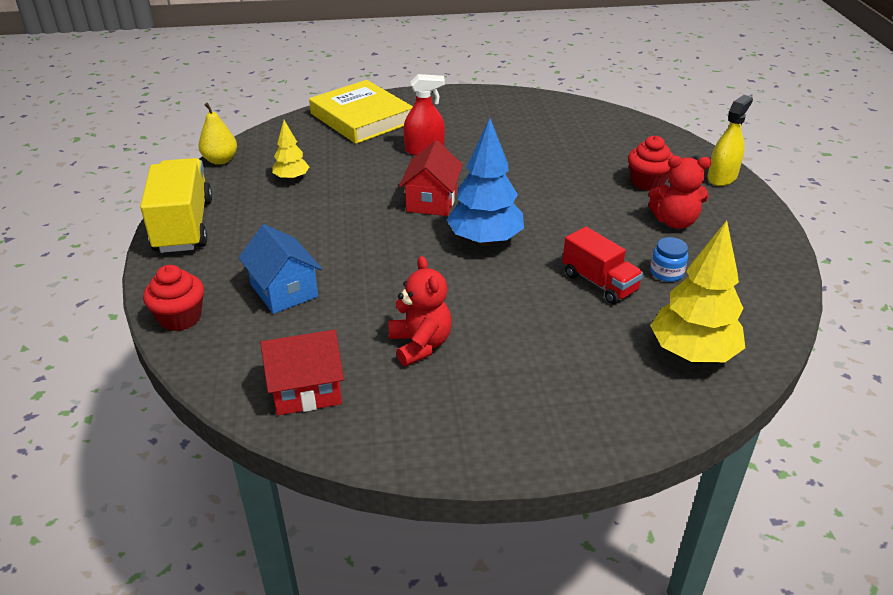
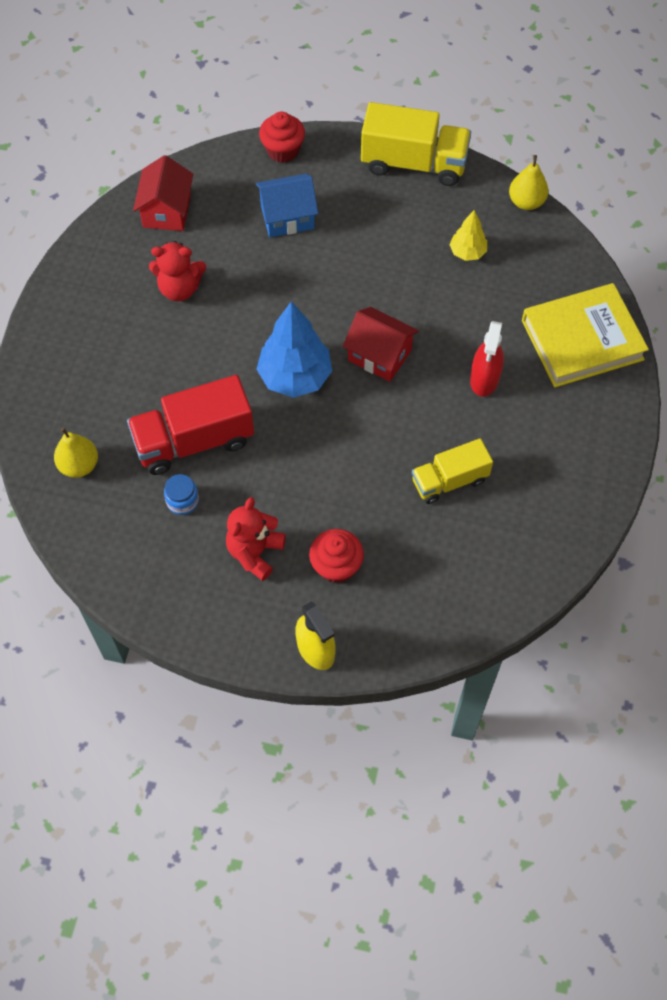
camera: 110 degrees right, 25 degrees up
red truck [562,227,644,304] -> red truck [127,375,254,475], size x1.58
yellow tree [650,220,745,362] -> yellow pear [54,428,98,478]
none -> yellow truck [412,438,493,504]

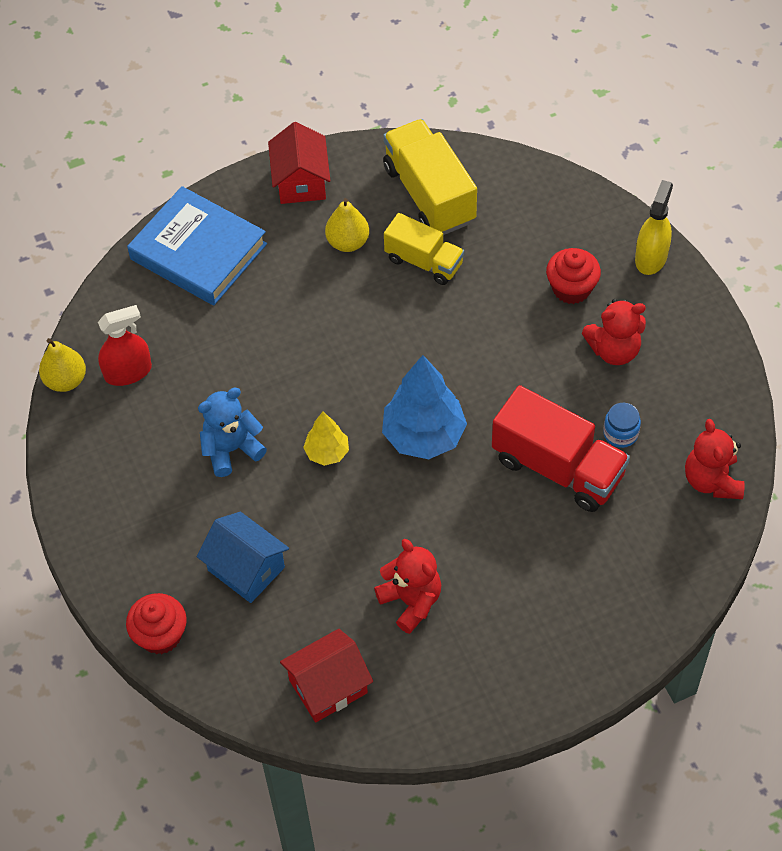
camera: 125 degrees left, 5 degrees down
yellow pear [54,428,98,478] -> yellow pear moved to [325,198,369,252]
red house [343,307,419,382] -> red house moved to [268,122,330,204]
yellow truck [361,102,471,186] -> yellow truck moved to [383,119,477,235]
yellow tree [449,210,487,261] -> yellow tree moved to [303,412,349,466]
red spray bottle [470,321,504,397] -> red spray bottle moved to [98,305,152,386]
yellow book [522,283,649,388] -> blue book [127,186,267,305]
none -> blue teddy bear [198,387,267,477]
none -> red teddy bear [685,419,745,499]

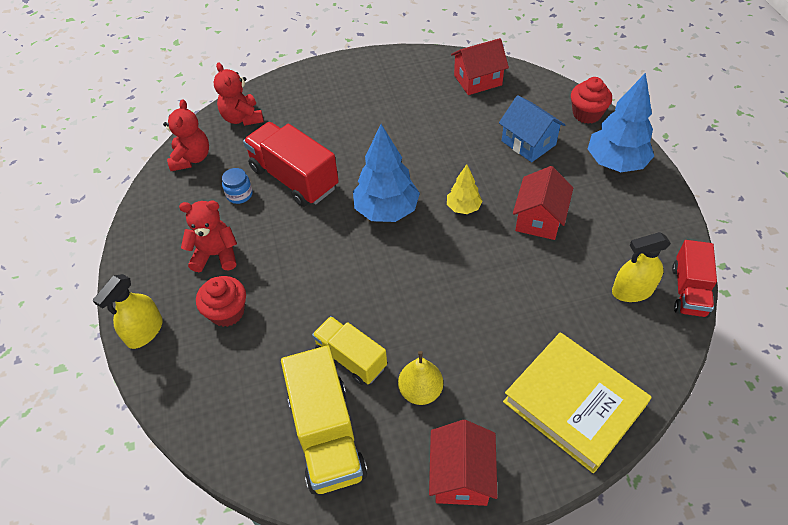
camera: 170 degrees left, 5 degrees down
yellow pear [39,338,86,392] -> red truck [672,240,717,318]
red spray bottle [98,305,152,386] -> yellow spray bottle [612,232,671,302]
blue book [127,186,267,305] -> yellow book [503,332,652,473]
blue teddy bear [198,387,267,477] -> red house [513,166,573,240]
red teddy bear [374,539,441,634] -> red teddy bear moved to [214,62,264,126]
none -> blue tree [588,73,654,172]

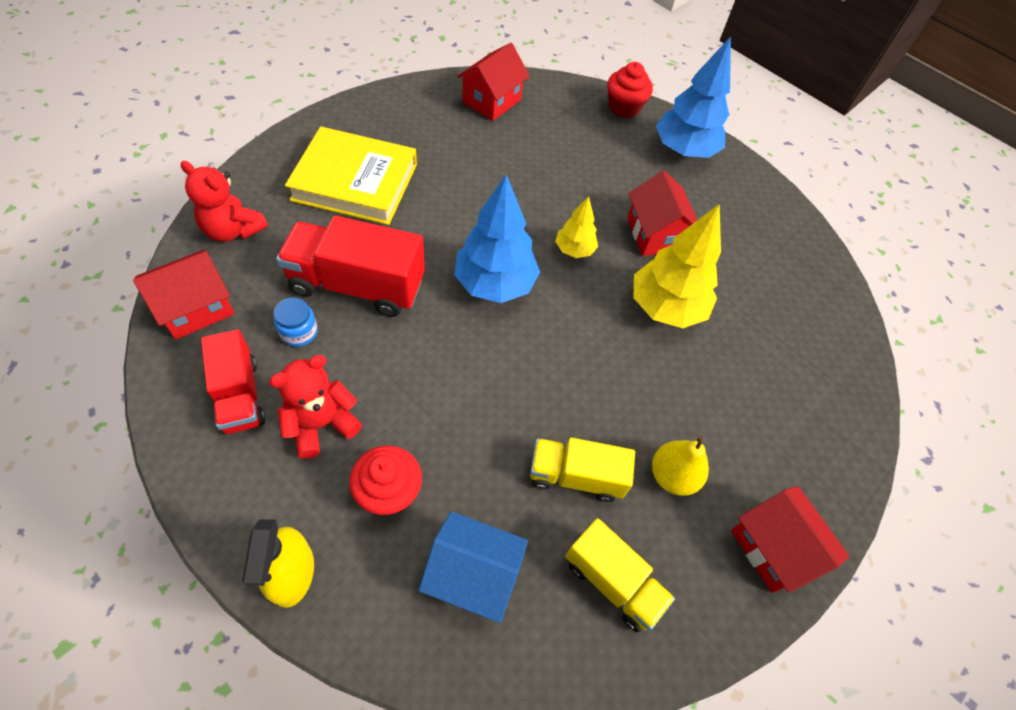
camera: 40 degrees left, 5 degrees up
red teddy bear [163,99,209,171] -> red house [133,249,235,340]
yellow truck [281,346,368,494] -> yellow truck [565,518,675,632], size x0.63
blue house [499,95,566,162] -> blue house moved to [419,511,528,623]
yellow book [503,332,652,473] -> yellow book moved to [285,127,417,225]
yellow spray bottle [612,232,671,302] -> none
red truck [672,240,717,318] -> red truck moved to [201,329,266,435]
none -> yellow tree [634,204,721,328]

